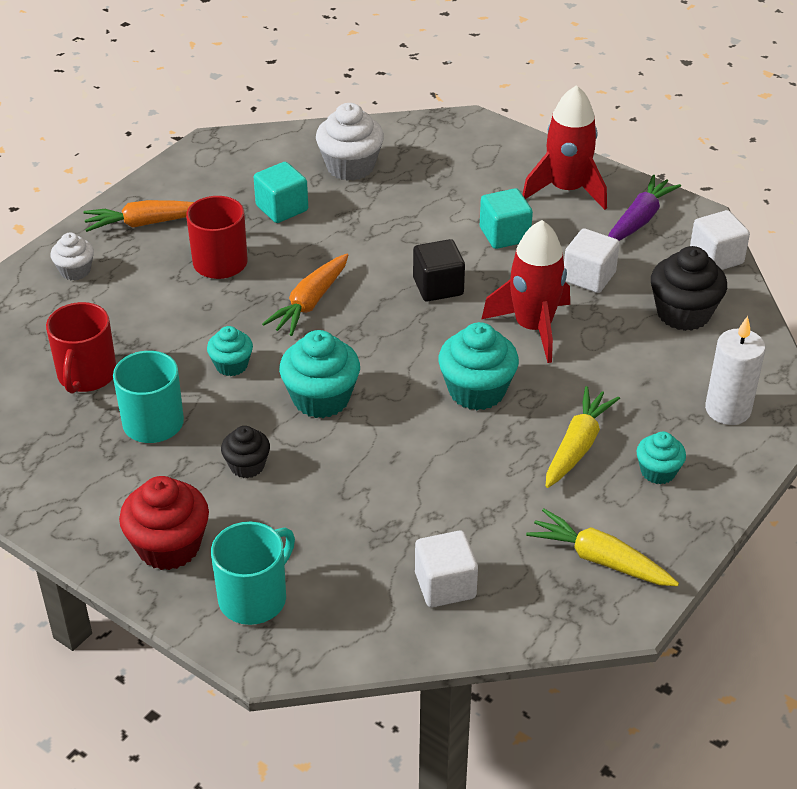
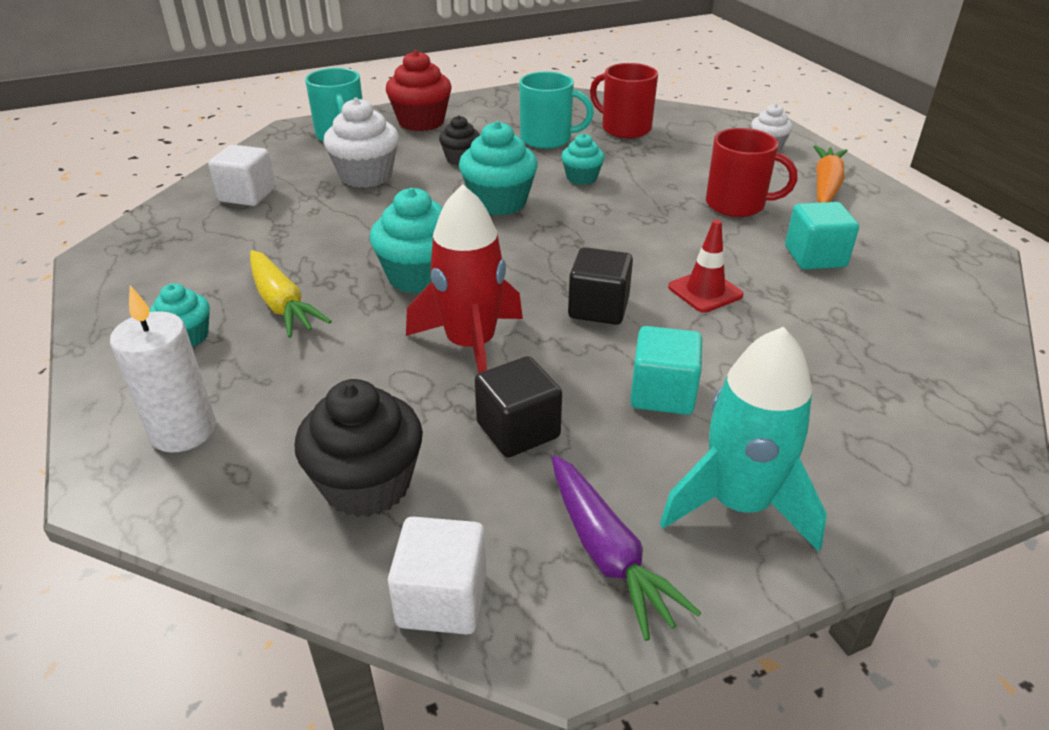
camera: 120 degrees right, 5 degrees down
orange carrot [262,254,348,336] -> none
white cupcake [316,103,384,181] -> white cupcake moved to [323,98,399,188]
red rocket [522,85,607,210] -> turquoise rocket [660,327,827,552]
yellow carrot [526,508,679,586] -> none
white cube [564,228,620,293] -> black cube [475,356,562,457]
none -> red traffic cone [668,220,744,313]

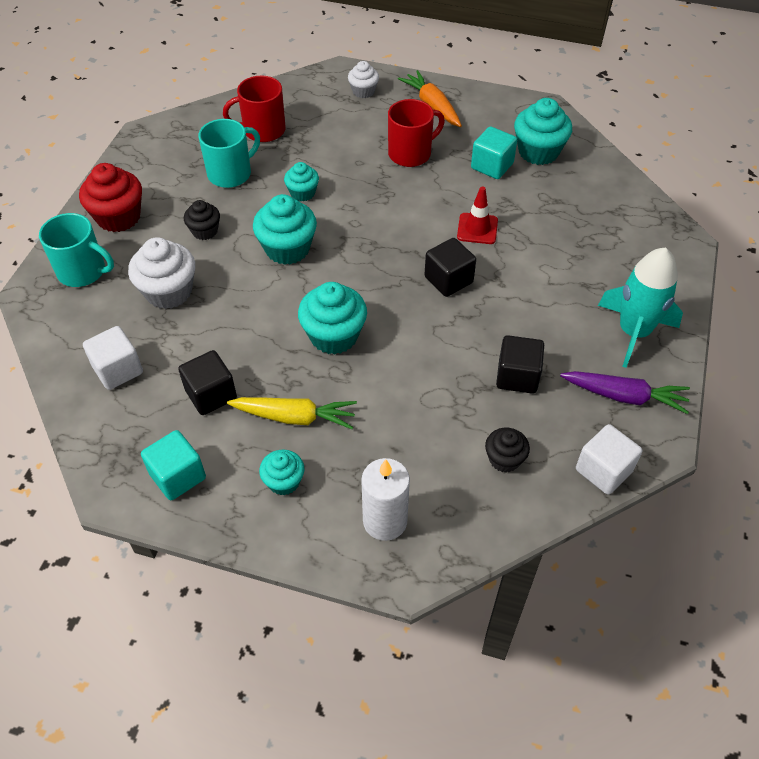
camera: 50 degrees left, 15 degrees up
black cupcake [295,379,423,517] -> black cupcake [485,428,530,472], size x0.59
red rocket [406,184,523,373] -> none
turquoise cube [630,326,702,415] -> turquoise cube moved to [141,430,206,500]
none -> black cube [178,350,237,415]
none -> turquoise cupcake [514,98,572,165]

